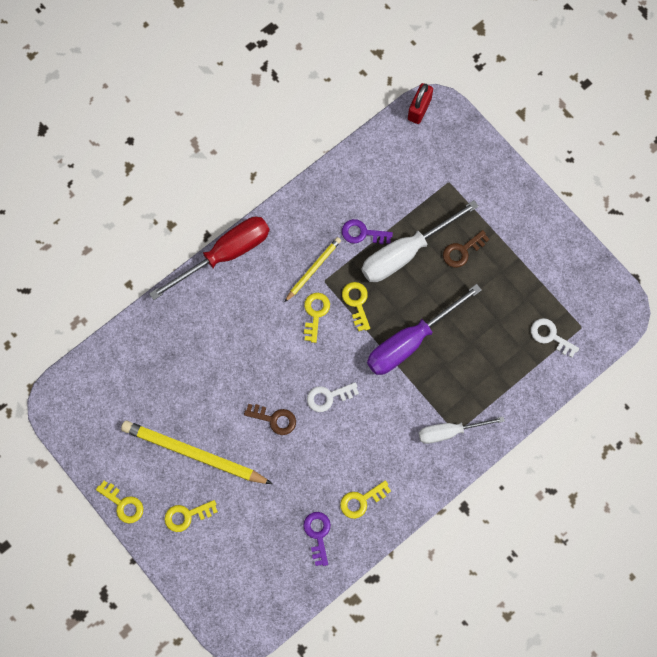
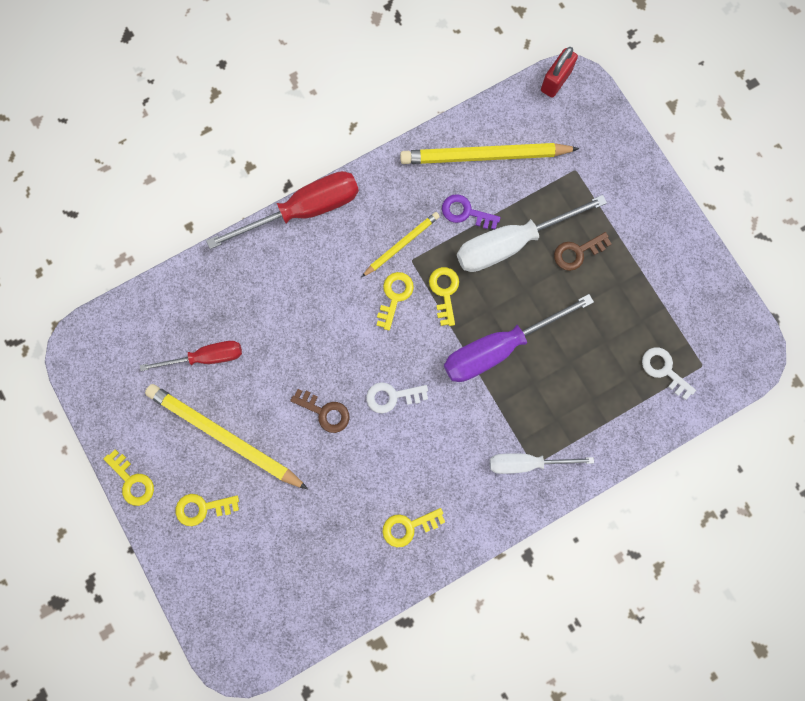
camera: 10 degrees right, 5 degrees up
purple key [303,512,331,566] -> none
none -> red screwdriver [140,341,242,371]
none -> yellow pencil [400,143,580,164]

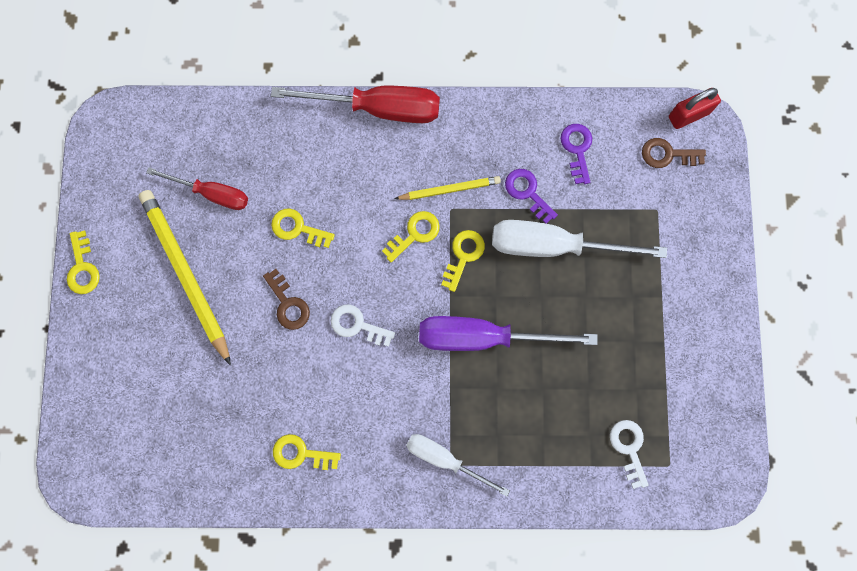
camera: 30 degrees right, 0 degrees up
yellow key [176,494,239,526] -> yellow key moved to [271,208,335,248]
yellow pencil [400,143,580,164] -> purple key [561,124,592,184]
brown key [554,232,612,271] -> brown key moved to [642,138,706,168]

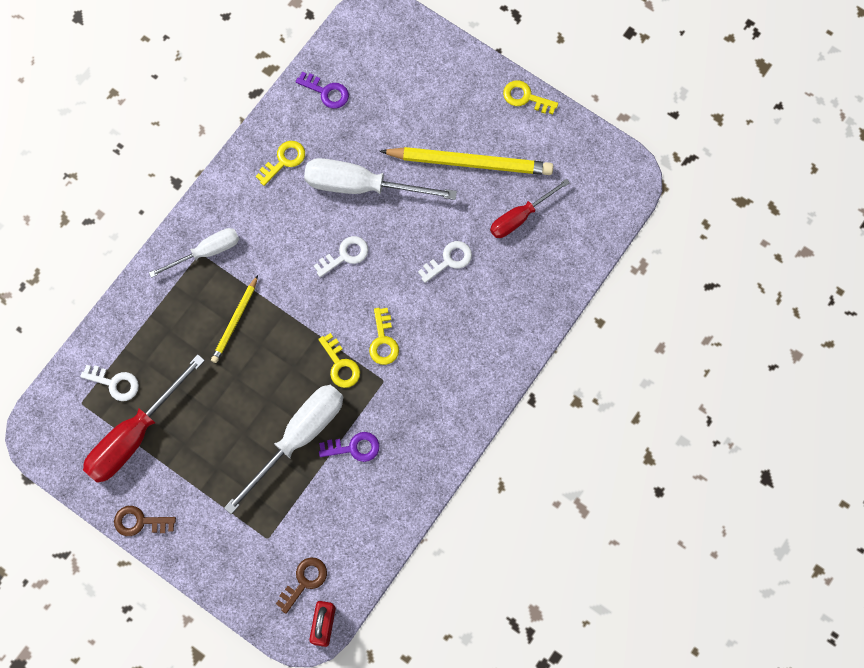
camera: 125 degrees right, 5 degrees down
brown key [263,269,310,330] -> brown key moved to [114,506,176,536]
red screwdriver [271,86,440,123] -> red screwdriver moved to [83,354,205,483]
yellow key [271,208,335,248] -> white key [418,241,472,283]
yellow pencil [394,176,501,200] -> yellow pencil moved to [211,275,258,363]
purple screwdriver [419,316,598,351] -> none
purple key [561,124,592,184] -> purple key moved to [296,72,349,109]
none -> white screwdriver [304,158,457,200]

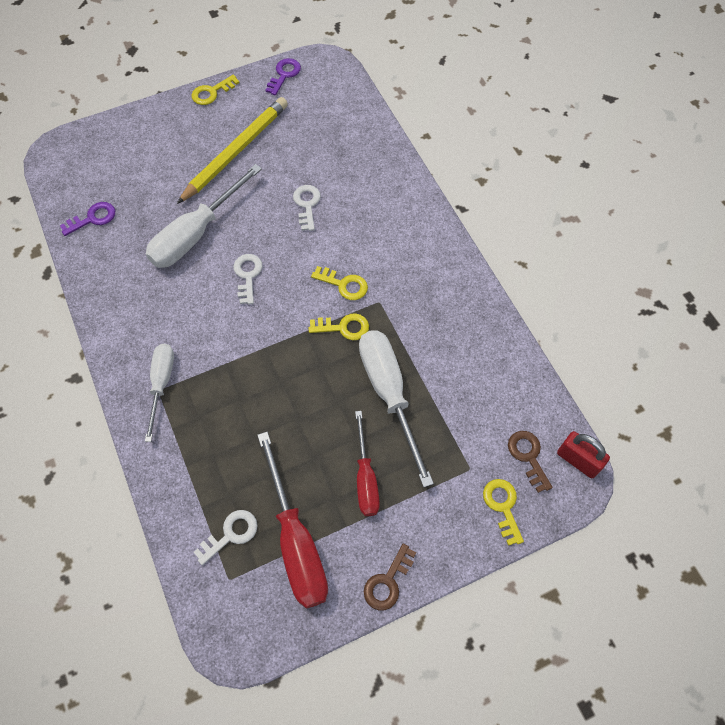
camera: 60 degrees left, 10 degrees down
yellow pencil [211,275,258,363] -> none
yellow key [256,141,305,186] -> yellow key moved to [483,479,524,546]
purple key [319,432,379,462] -> purple key moved to [265,58,301,95]
red screwdriver [490,179,570,238] -> red screwdriver moved to [355,411,380,516]

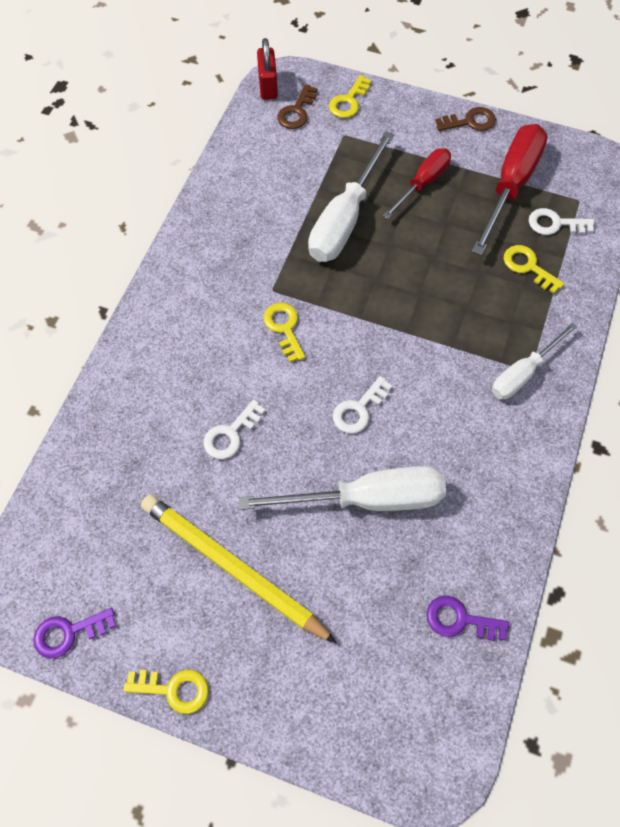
camera: 135 degrees left, 0 degrees up
yellow pencil [177,97,288,204] -> yellow pencil turned 45 degrees clockwise [141,494,337,644]
yellow key [309,313,369,340] -> yellow key moved to [503,245,564,294]

